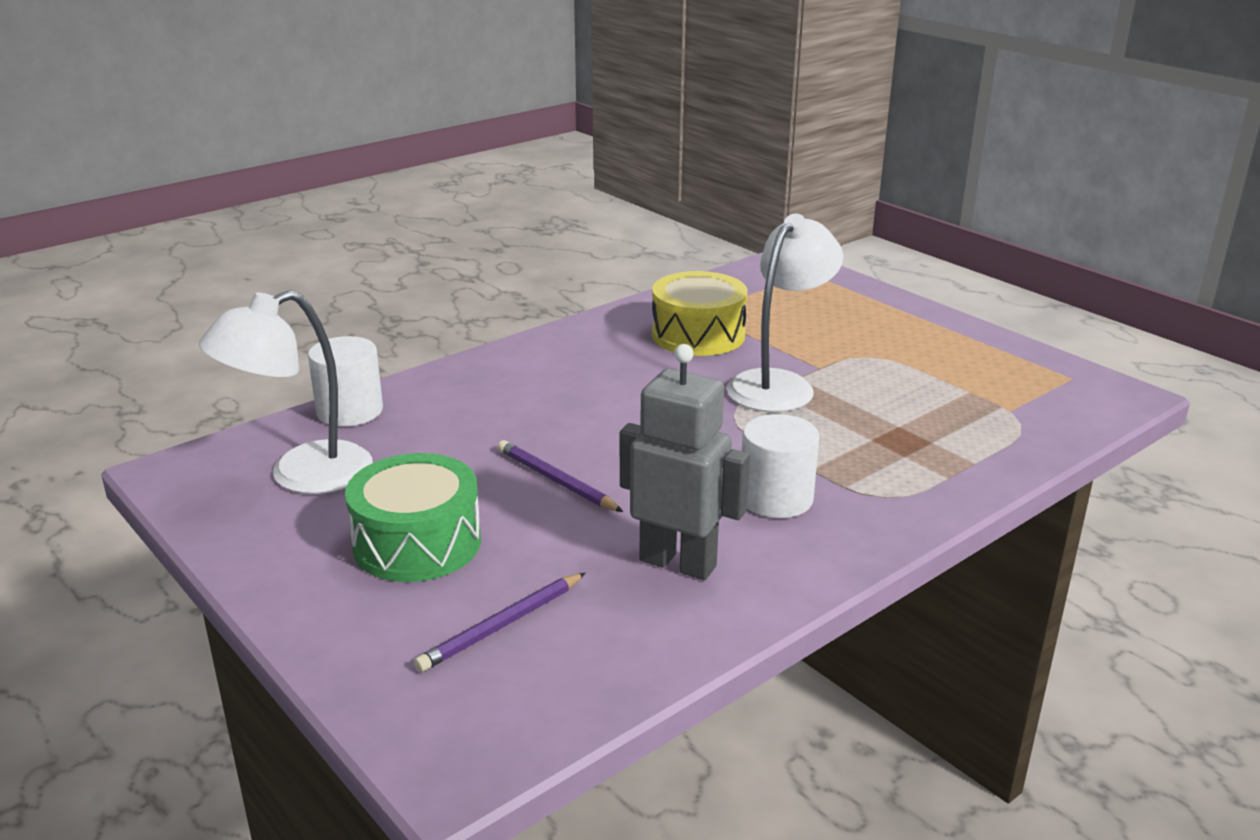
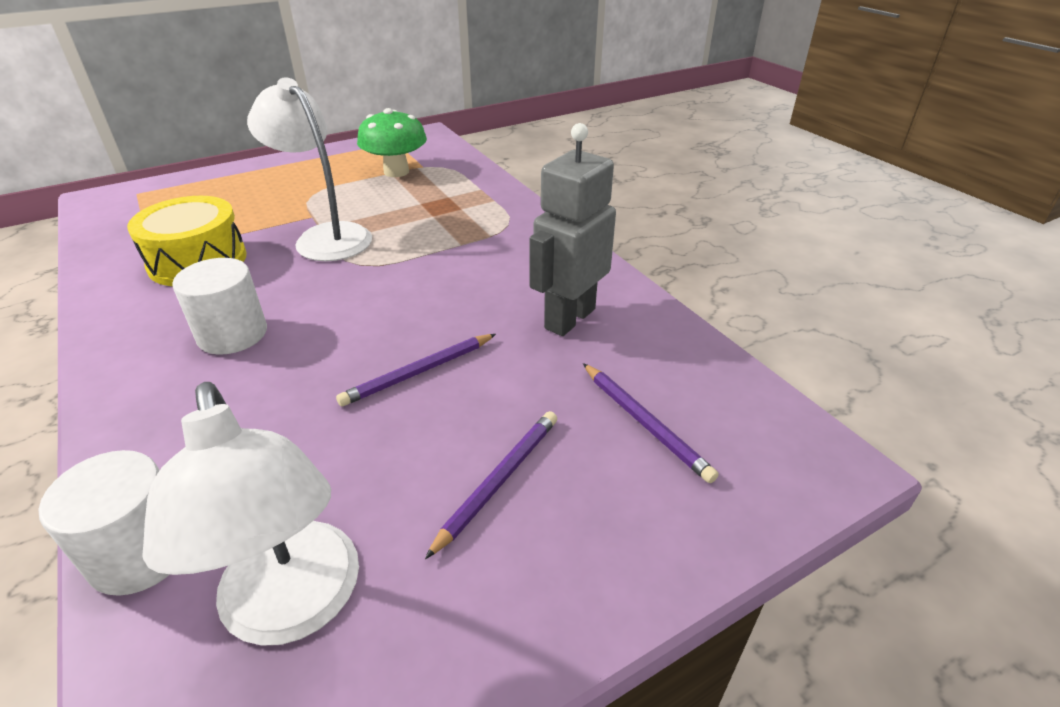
camera: 80 degrees left, 10 degrees up
green drum [345,453,481,582] -> purple pencil [425,411,557,559]
white cylinder [742,414,819,518] -> white cylinder moved to [172,258,267,355]
none -> green mushroom [357,108,427,177]

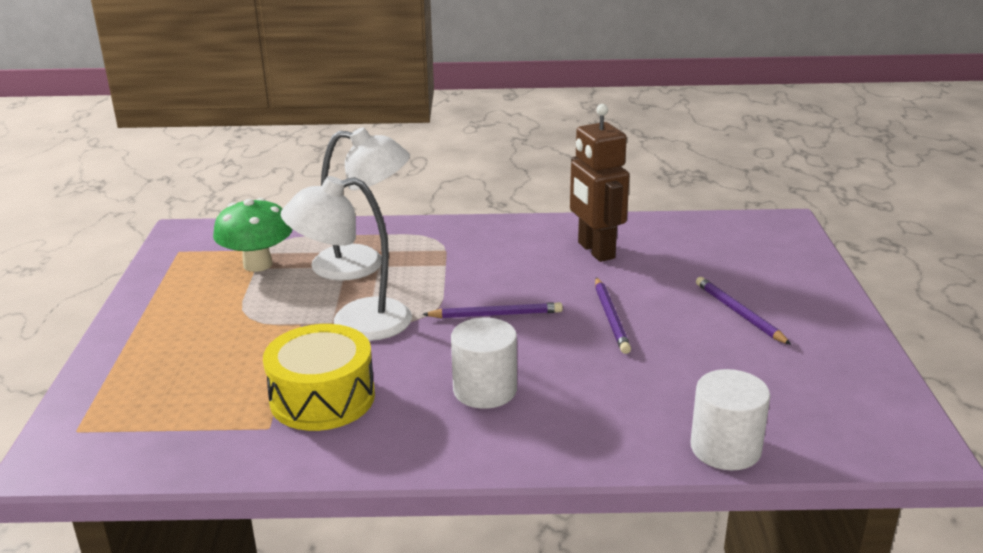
camera: 60 degrees left, 10 degrees down
white lamp [142,382,359,646] -> white lamp moved to [311,127,410,281]
grey robot [530,123,616,336] -> brown robot [570,104,630,262]
purple pencil [583,363,719,483] -> purple pencil moved to [422,302,563,318]

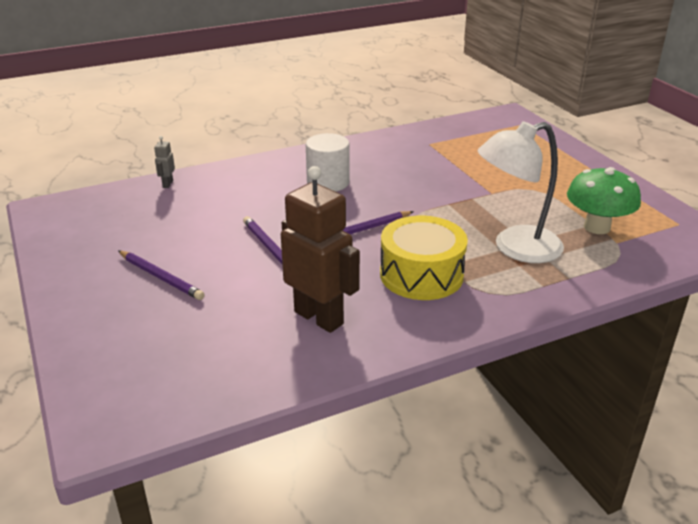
camera: 155 degrees right, 5 degrees up
yellow drum [263,324,375,431] -> yellow drum moved to [380,216,468,300]
white lamp [281,176,412,341] -> none
white cylinder [691,369,770,470] -> grey robot [154,136,175,188]

